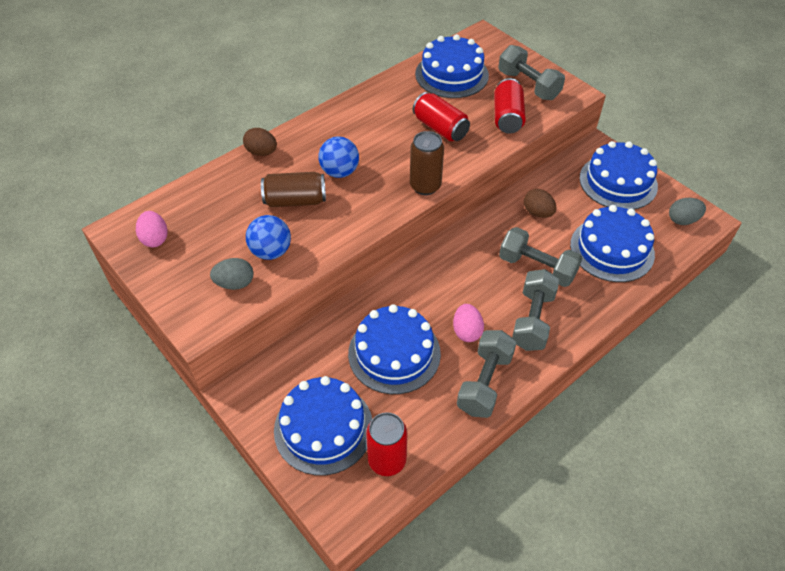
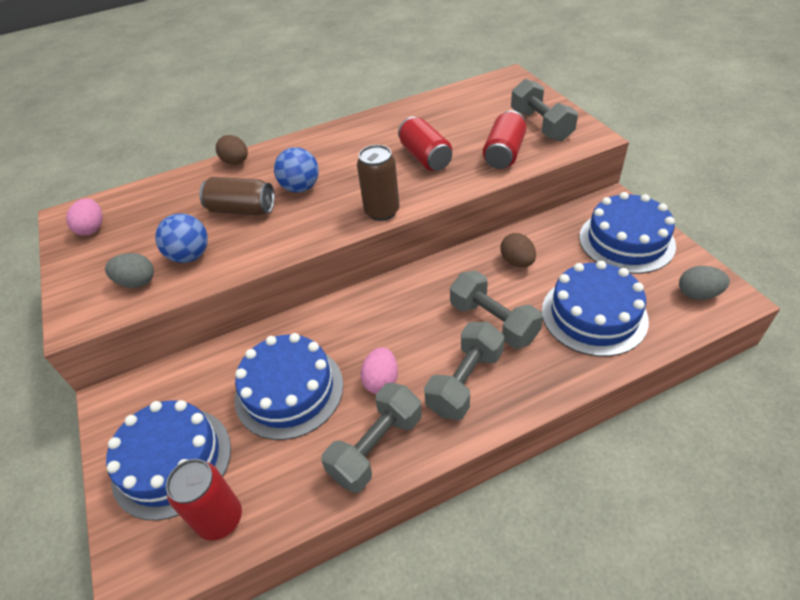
camera: 20 degrees right, 5 degrees down
blue cake [415,34,489,98] -> none

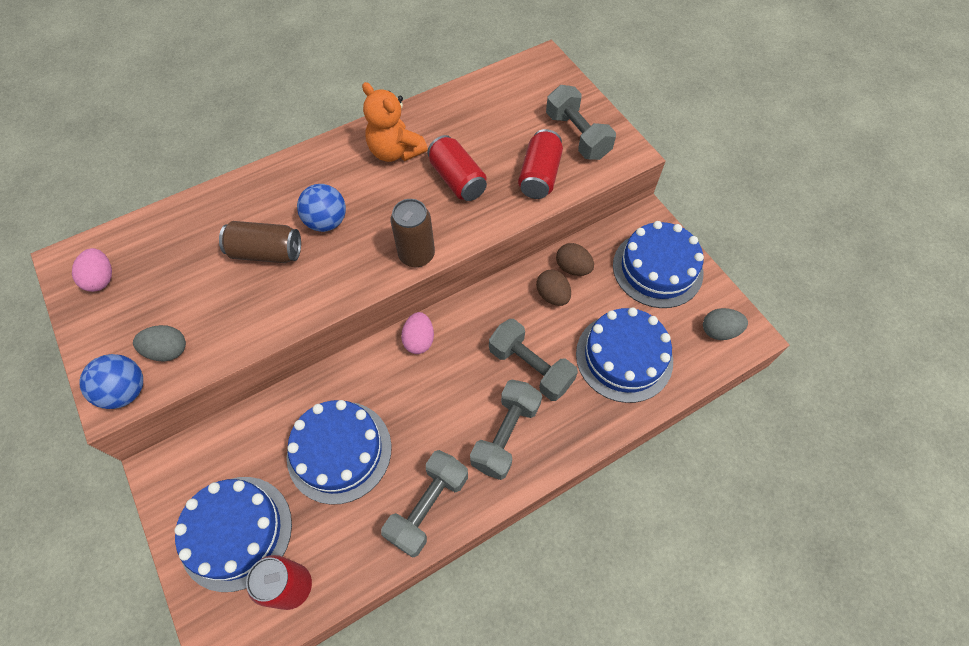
camera: 10 degrees left, 15 degrees up
blue ball [155,213,208,263] -> blue ball moved to [79,354,143,409]
brown egg [216,135,248,165] -> brown egg moved to [556,243,594,276]
pink egg [361,347,398,394] -> pink egg moved to [401,312,434,354]
none -> orange teddy bear [362,82,428,162]

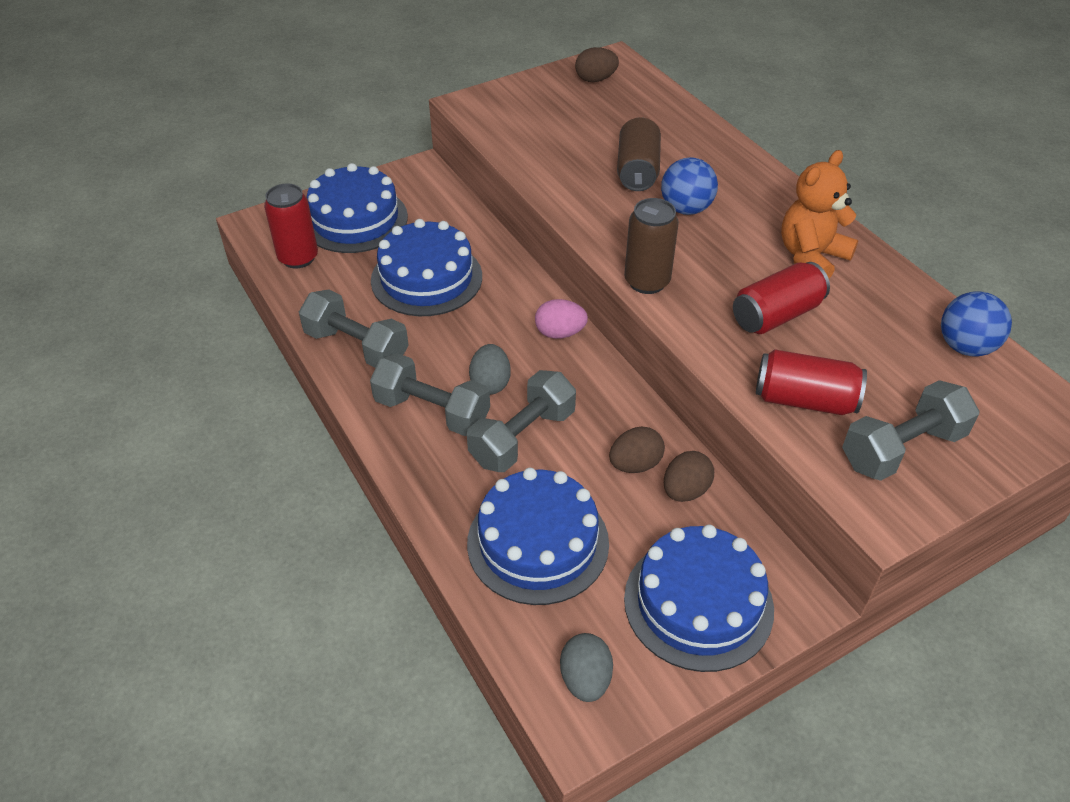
camera: 90 degrees right, 15 degrees down
pink egg [72,248,112,292] -> brown egg [575,47,619,82]
blue ball [79,354,143,409] -> blue ball moved to [941,291,1012,357]
grey egg [133,325,186,362] -> grey egg moved to [469,344,511,395]

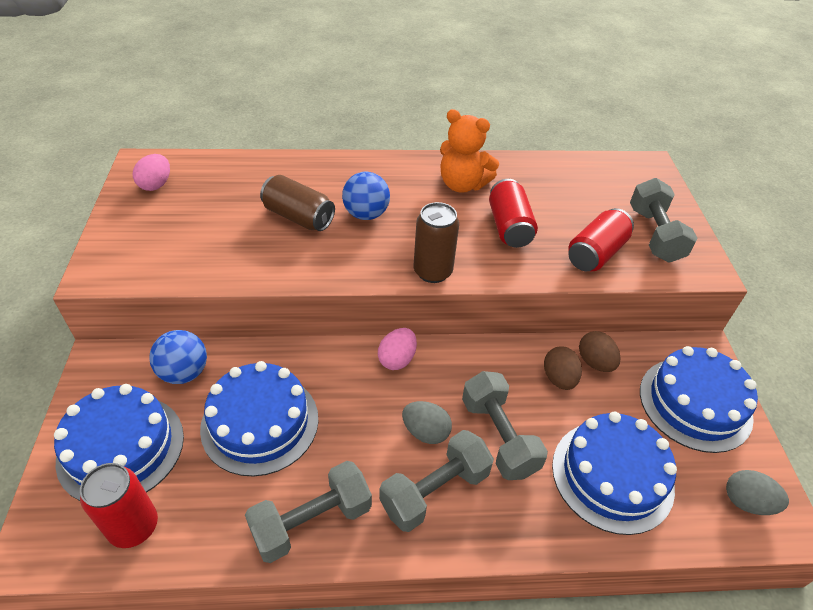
camera: 65 degrees left, 0 degrees up
brown egg [575,47,619,82] -> pink egg [133,154,170,191]
orange teddy bear [781,150,858,279] -> orange teddy bear turned 45 degrees counterclockwise [440,109,499,193]
blue ball [941,291,1012,357] -> blue ball moved to [149,330,207,384]

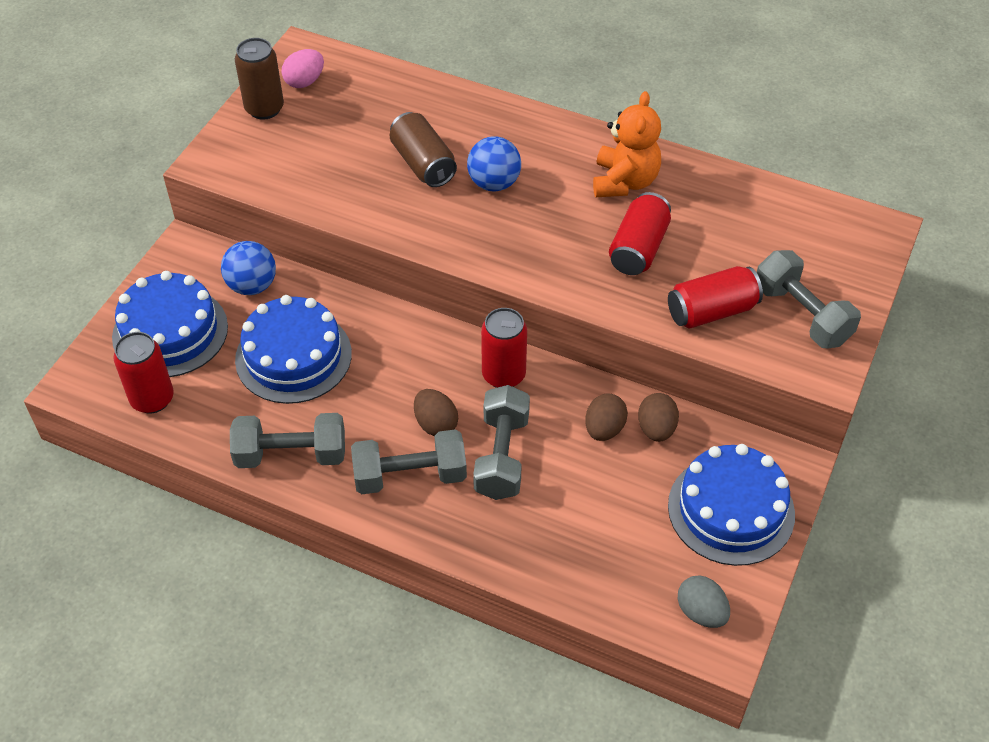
camera: 30 degrees right, 5 degrees up
pink egg [378,328,417,370] -> none
grey egg [402,401,452,444] -> brown egg [414,389,458,436]
brown can [414,202,459,283] -> brown can moved to [235,38,284,120]
orange teddy bear [440,109,499,193] -> orange teddy bear turned 135 degrees counterclockwise [593,91,661,197]
blue cake [552,411,677,535] -> none
grey dumbbell [630,178,697,263] -> grey dumbbell turned 60 degrees counterclockwise [757,250,861,348]
none -> red can [481,308,527,388]

